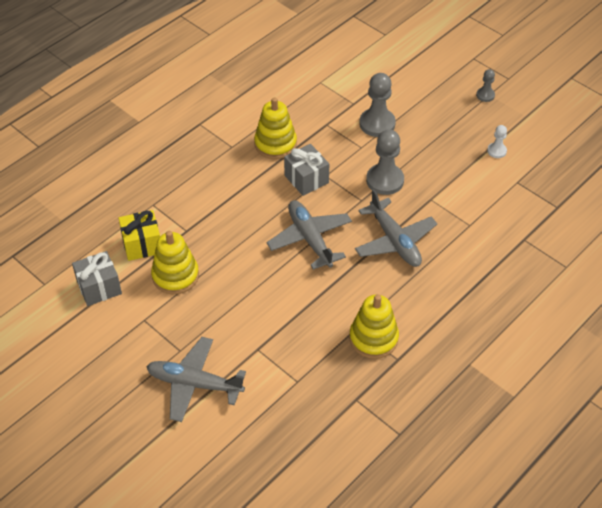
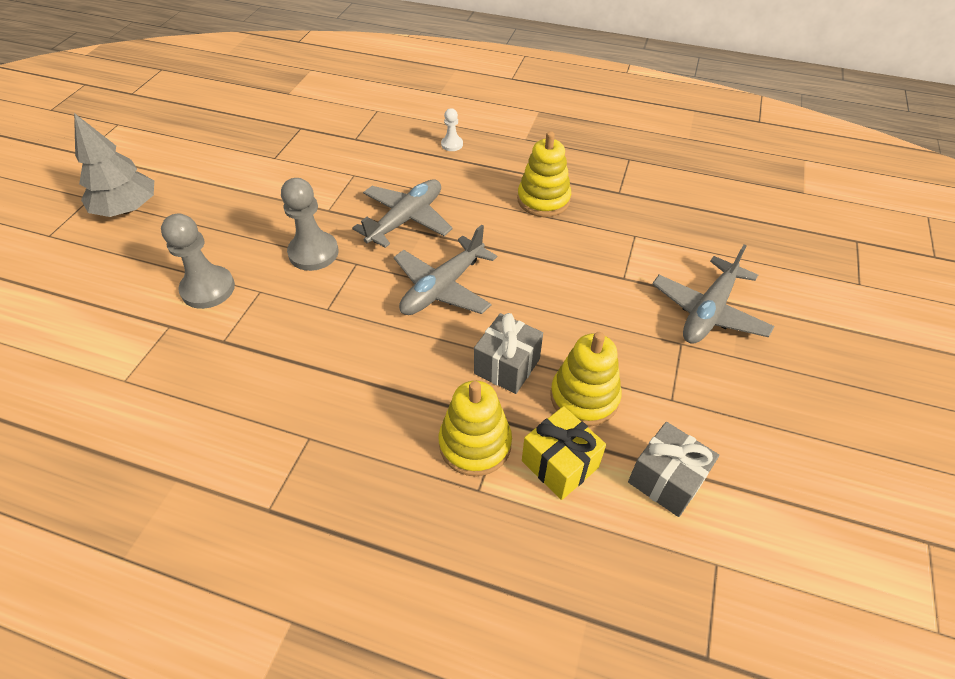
camera: 115 degrees left, 0 degrees up
grey plane [146,337,246,422] -> grey plane turned 45 degrees clockwise [652,244,774,344]
yellow stacking toy [254,97,297,159] -> yellow stacking toy moved to [439,381,512,476]
grey gift [284,144,329,196] -> grey gift moved to [474,313,543,394]
grey pawn [476,69,495,102] -> grey tree [74,113,154,217]
white pawn [487,125,507,158] -> white pawn moved to [441,108,463,151]

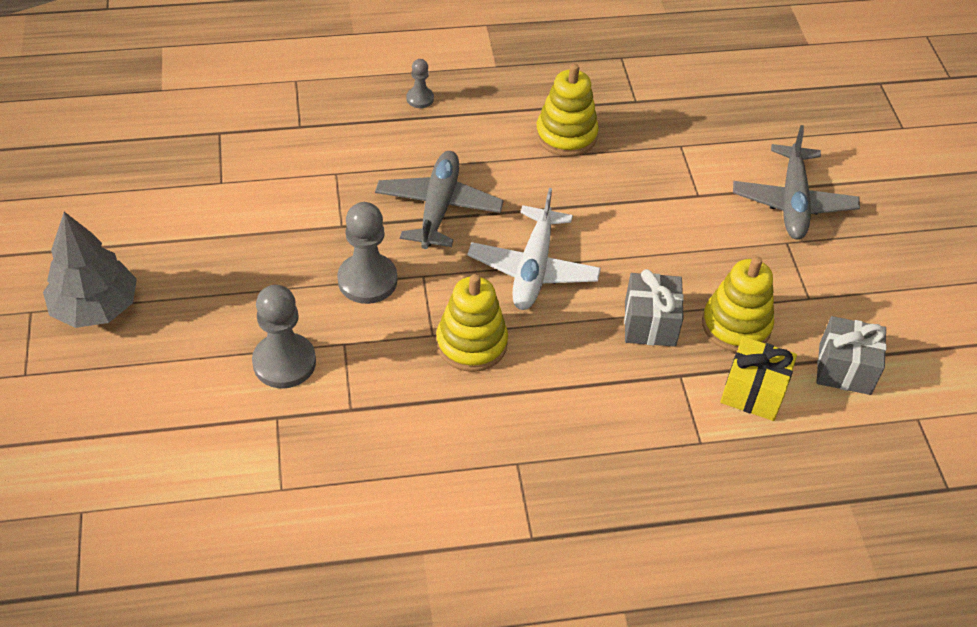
camera: 30 degrees left, 0 degrees up
grey plane [394,225,497,315] -> white plane [467,188,601,310]
yellow stacking toy [439,381,512,476] -> yellow stacking toy moved to [436,274,508,372]
white pawn [441,108,463,151] -> grey pawn [406,59,434,108]

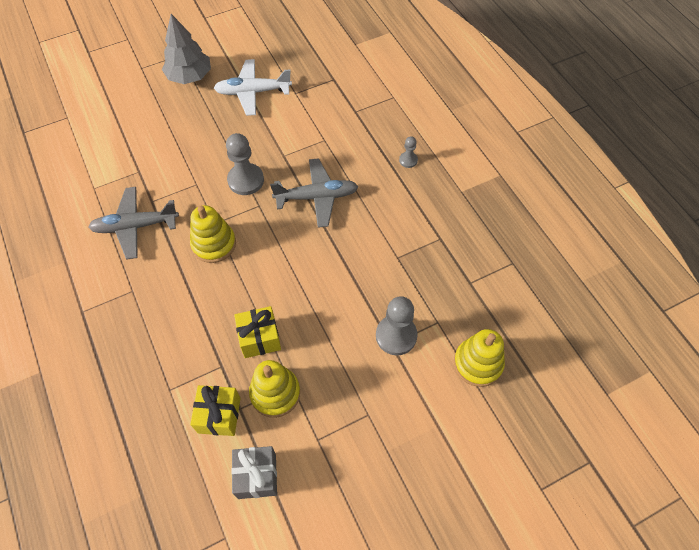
camera: 75 degrees right, 10 degrees up
grey pawn [252,285,316,388] -> grey pawn moved to [376,296,418,355]
white plane [467,188,601,310] -> white plane moved to [214,59,292,116]
yellow stacking toy [536,64,599,157] -> yellow stacking toy moved to [454,329,505,387]
grey gift [624,269,684,347] -> yellow gift [234,306,281,358]
grey plane [733,125,860,239] -> grey plane moved to [88,187,179,260]

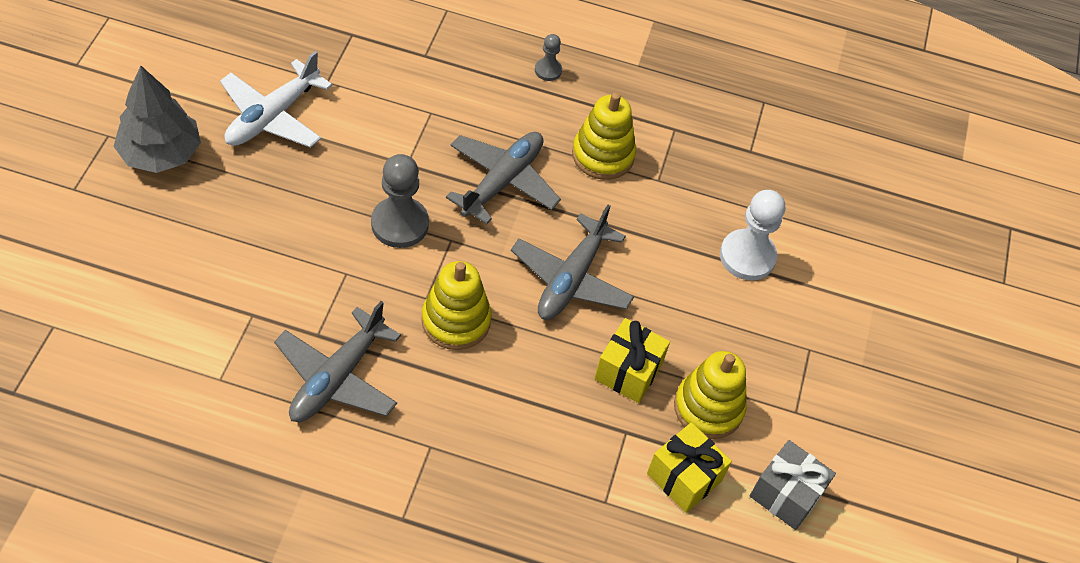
camera: 55 degrees left, 5 degrees down
grey pawn [376,296,418,355] -> white pawn [720,190,785,281]
yellow stacking toy [454,329,505,387] -> yellow stacking toy moved to [572,92,636,180]
none -> grey plane [511,205,634,320]

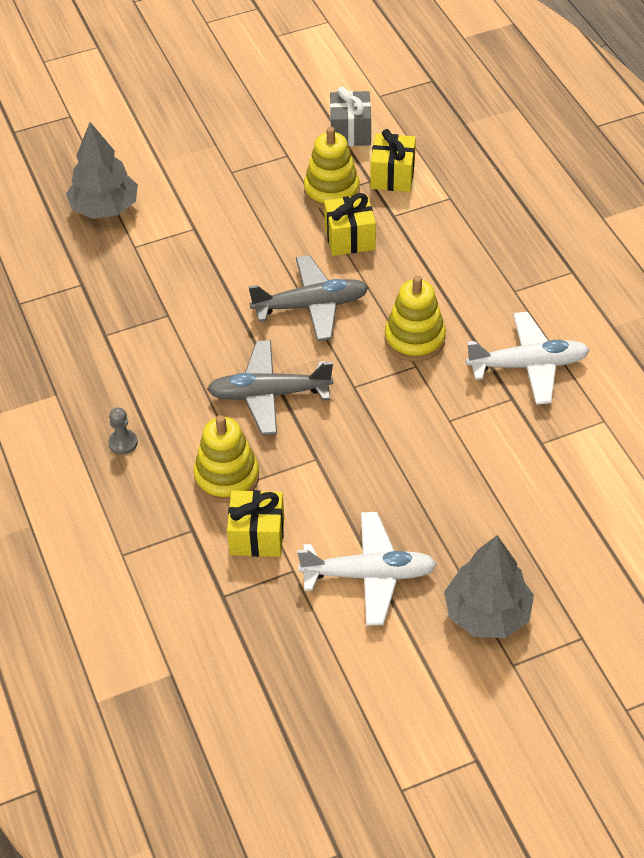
camera: 120 degrees left, 5 degrees down
grey plane [274,301,401,422] -> white plane [466,312,590,405]
grey pawn [371,154,429,248] -> none
yellow stacking toy [572,92,636,180] -> yellow stacking toy moved to [193,415,259,503]
white pawn [720,190,785,281] -> none
none -> grey tree [66,122,138,219]
none -> yellow gift [227,490,284,557]

